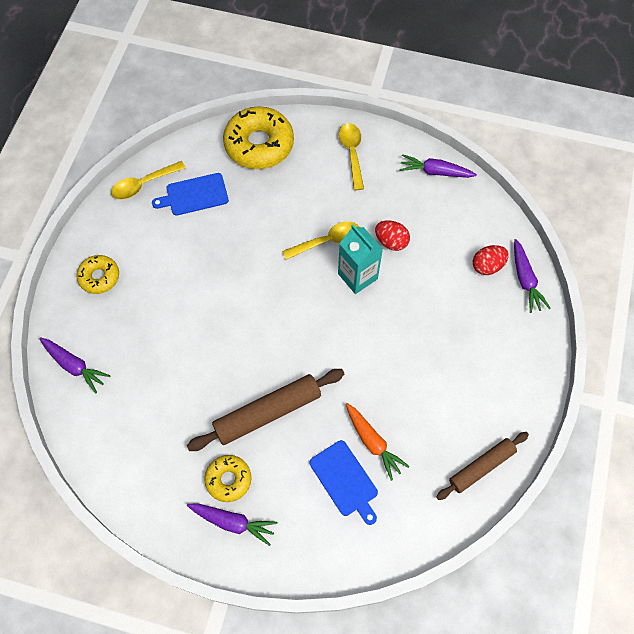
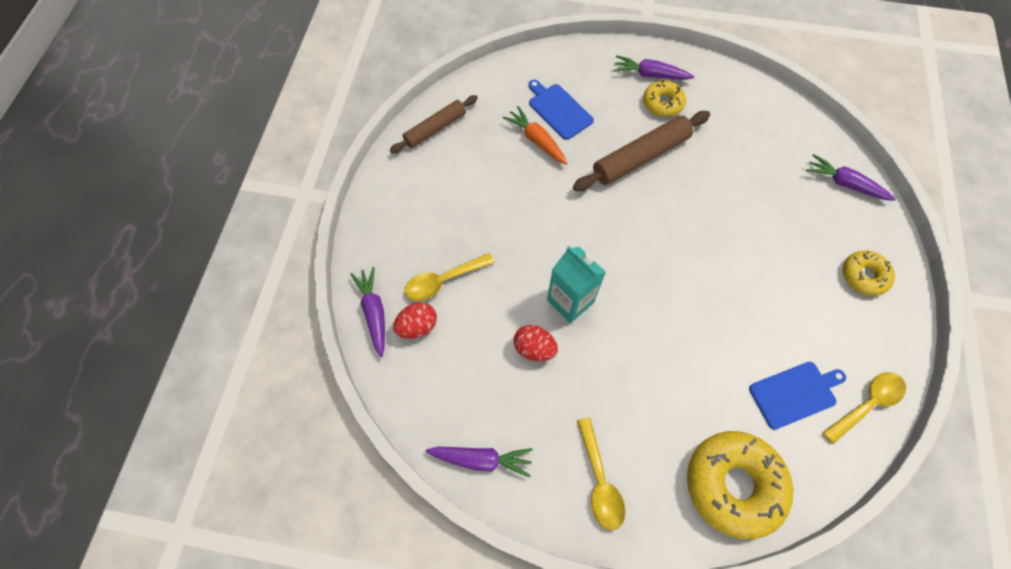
camera: 175 degrees right, 0 degrees up
yellow spoon [282,221,359,260] -> yellow spoon moved to [404,253,495,301]

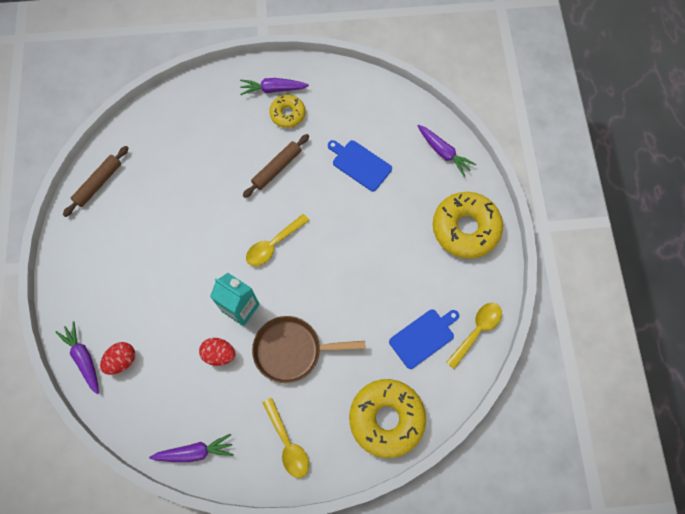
camera: 15 degrees left, 5 degrees up
yellow spoon [404,253,495,301] -> yellow spoon moved to [246,214,310,266]
orange carrot [503,106,568,165] -> none
blue cutting board [528,80,594,140] -> blue cutting board moved to [328,140,392,191]
brown rolling pin [573,111,710,191] -> brown rolling pin [243,134,309,198], size x0.65
purple carrot [806,154,896,201] -> purple carrot turned 150 degrees counterclockwise [418,125,477,177]
yellow donut [843,251,895,296] -> yellow donut [433,192,503,259], size x1.81
none -> brown pan [252,316,366,383]

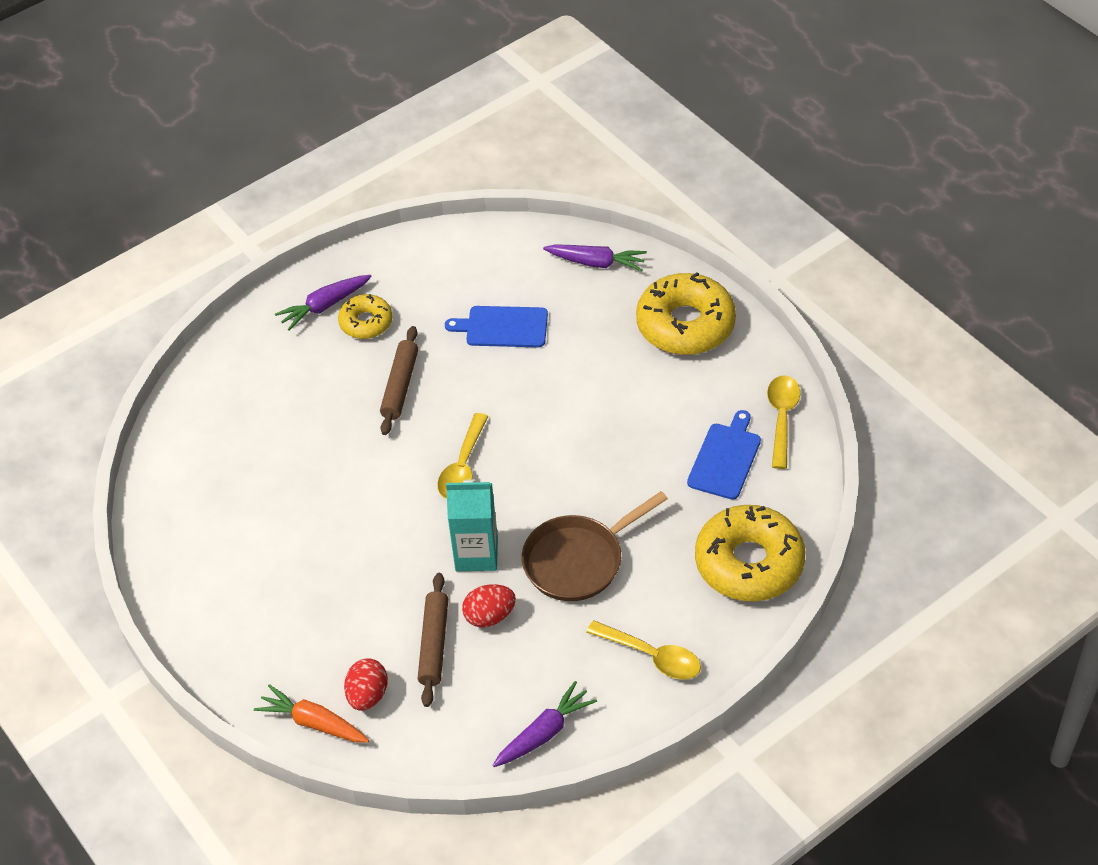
camera: 30 degrees left, 20 degrees down
purple carrot [56,321,99,394] -> orange carrot [254,684,369,742]
brown rolling pin [63,146,129,217] -> brown rolling pin moved to [418,573,448,707]

